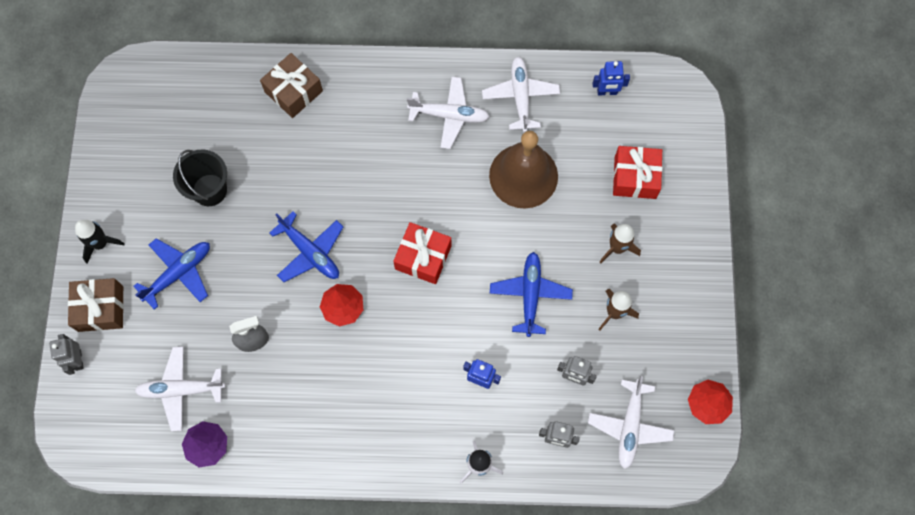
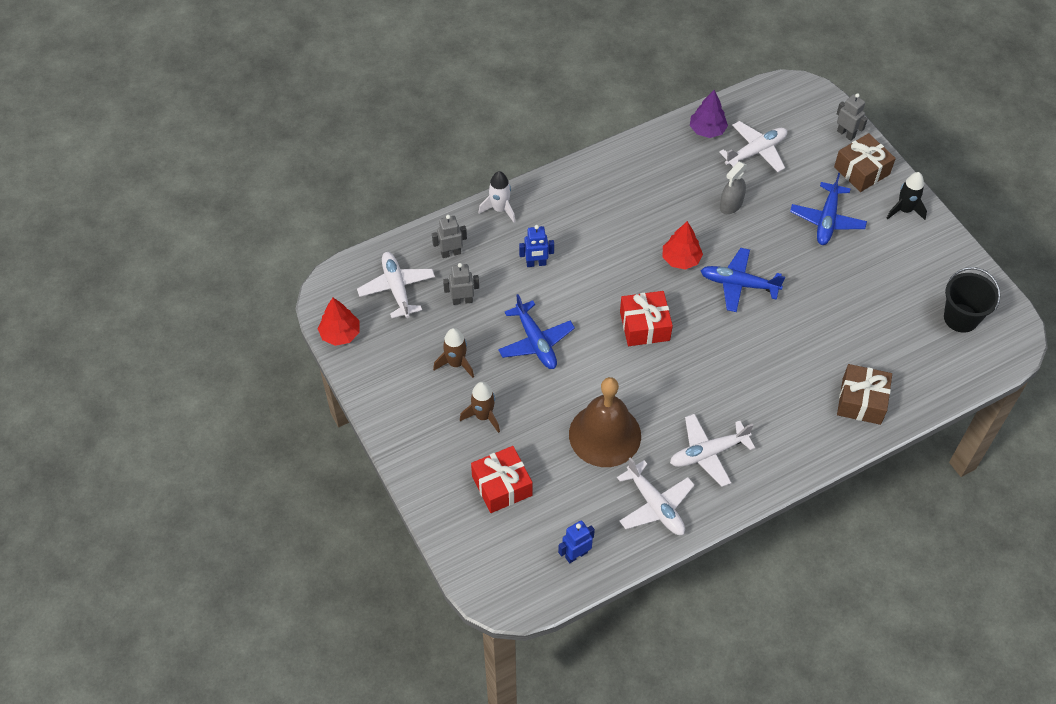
camera: 150 degrees right, 15 degrees down
black bucket [173,150,227,206] -> black bucket moved to [944,267,1000,333]

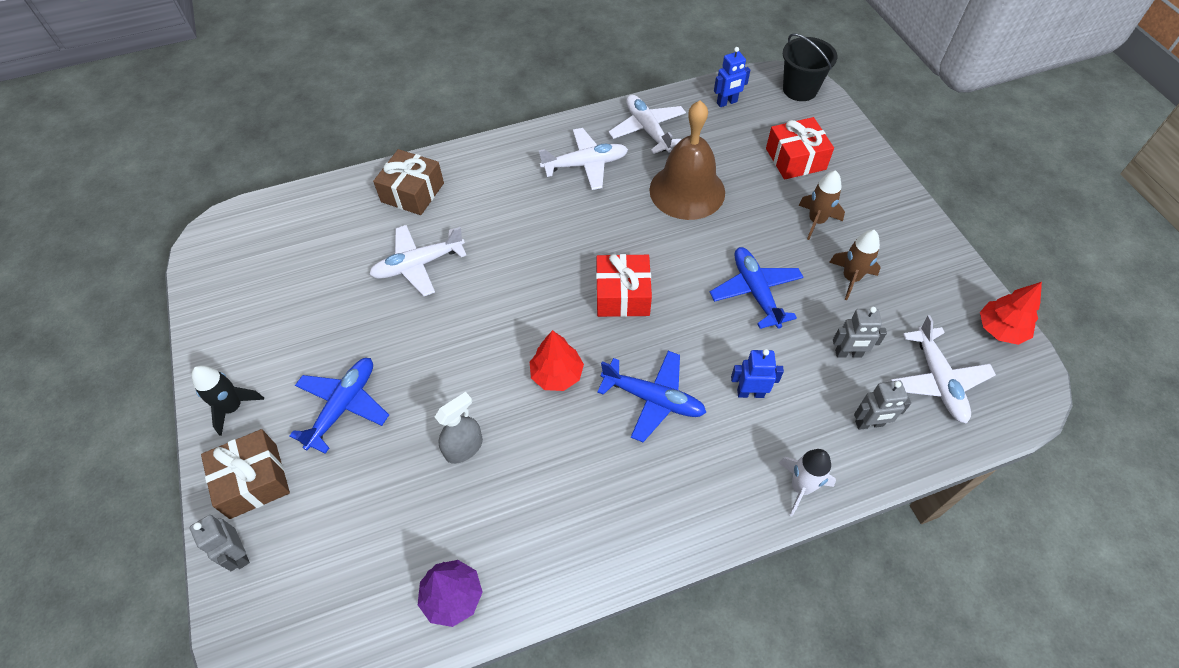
camera: 170 degrees left, 0 degrees up
blue plane [701,248,785,312] -> blue plane moved to [597,351,706,442]
white plane [719,121,787,172] -> white plane moved to [369,225,466,296]
black bucket [944,267,1000,333] -> black bucket moved to [783,34,837,101]

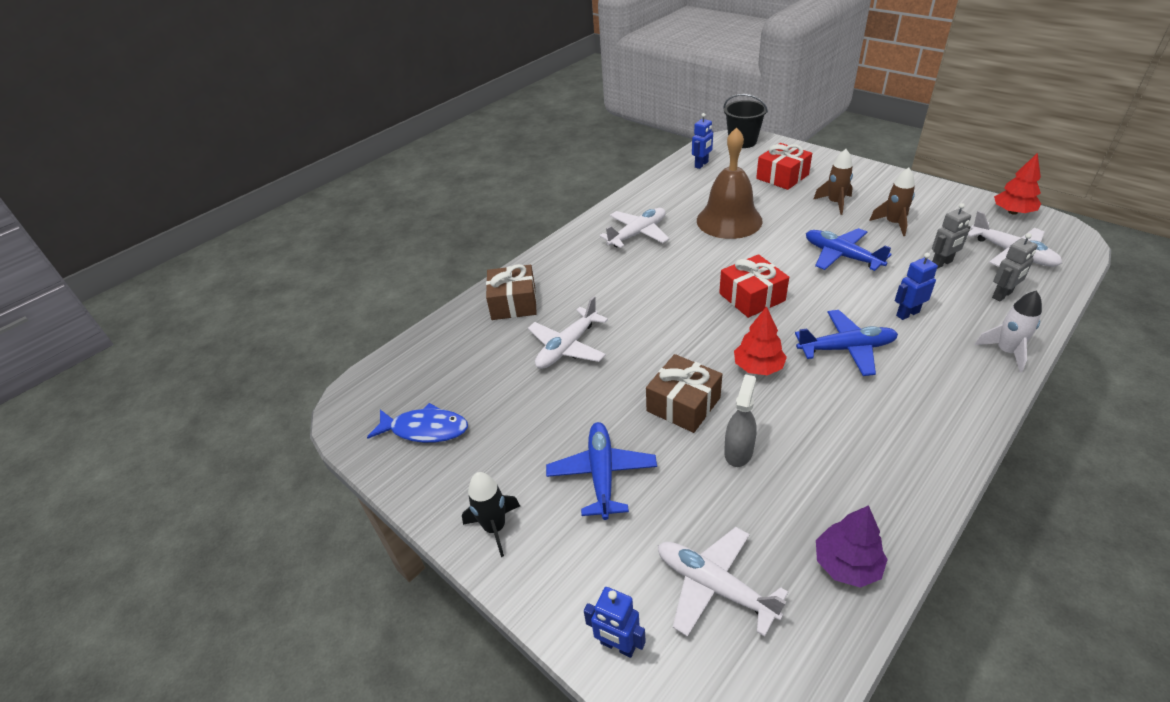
camera: 25 degrees left, 15 degrees down
grey robot [189,515,250,571] -> blue robot [584,587,646,658]
brown gift [201,429,290,519] -> brown gift moved to [646,354,722,433]
white plane [608,95,686,154] -> white plane moved to [658,527,788,637]
none -> blue fish [367,403,468,443]

